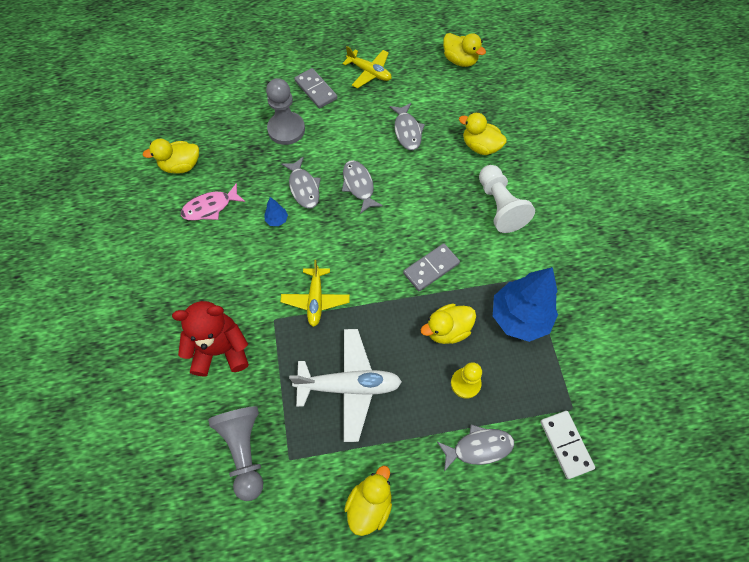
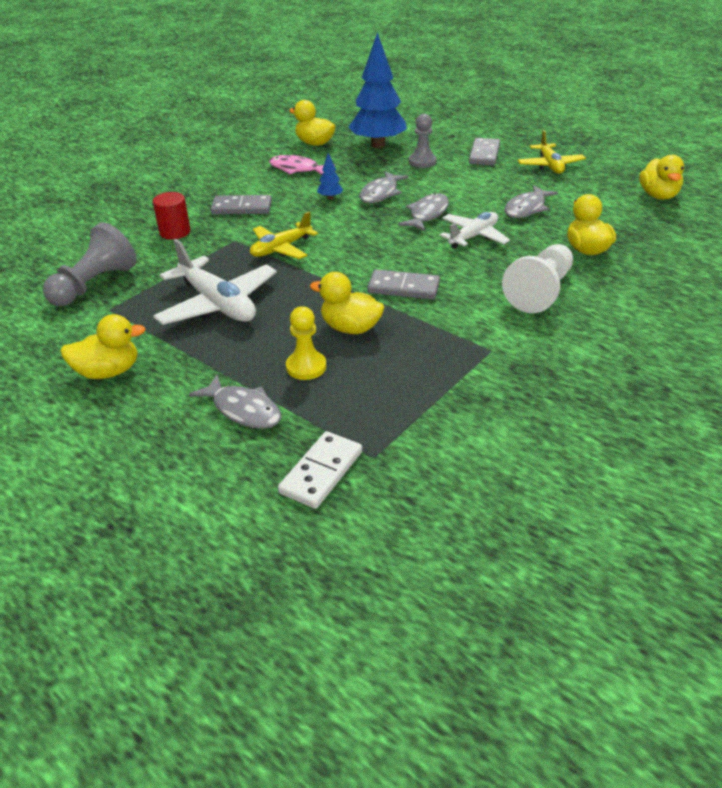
camera: 50 degrees right, 25 degrees down
red teddy bear [172,301,249,377] -> red cylinder [153,192,191,239]
grey pawn [266,78,305,145] -> grey pawn [409,114,437,168], size x0.66
blue tree [493,267,558,342] -> blue tree moved to [348,32,407,148]
none -> grey domino [211,195,272,215]
none -> white plane [440,212,510,249]

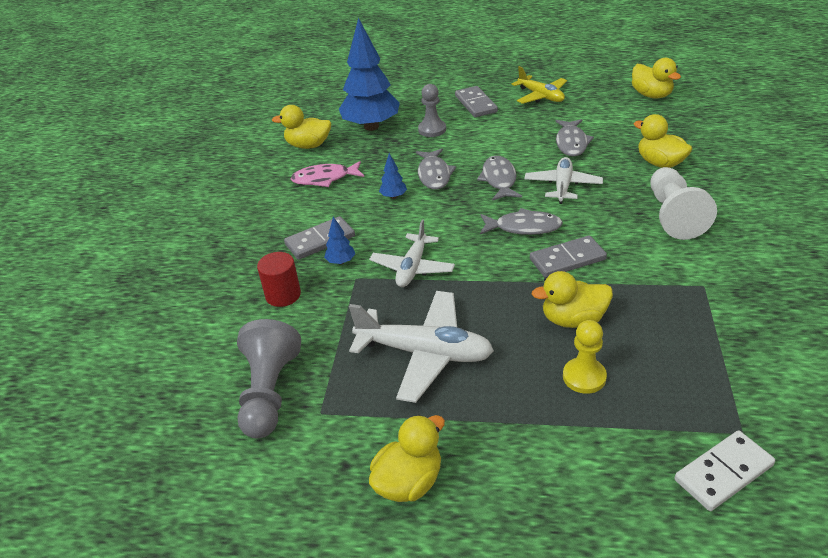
camera: 30 degrees left, 0 degrees up
grey fish [189,375,281,429] -> grey fish moved to [480,208,563,235]
yellow plane [250,211,318,259] -> white plane [369,220,455,287]
white domino [278,431,362,509] -> white domino turned 60 degrees clockwise [675,430,775,511]
none -> blue tree [324,216,355,265]

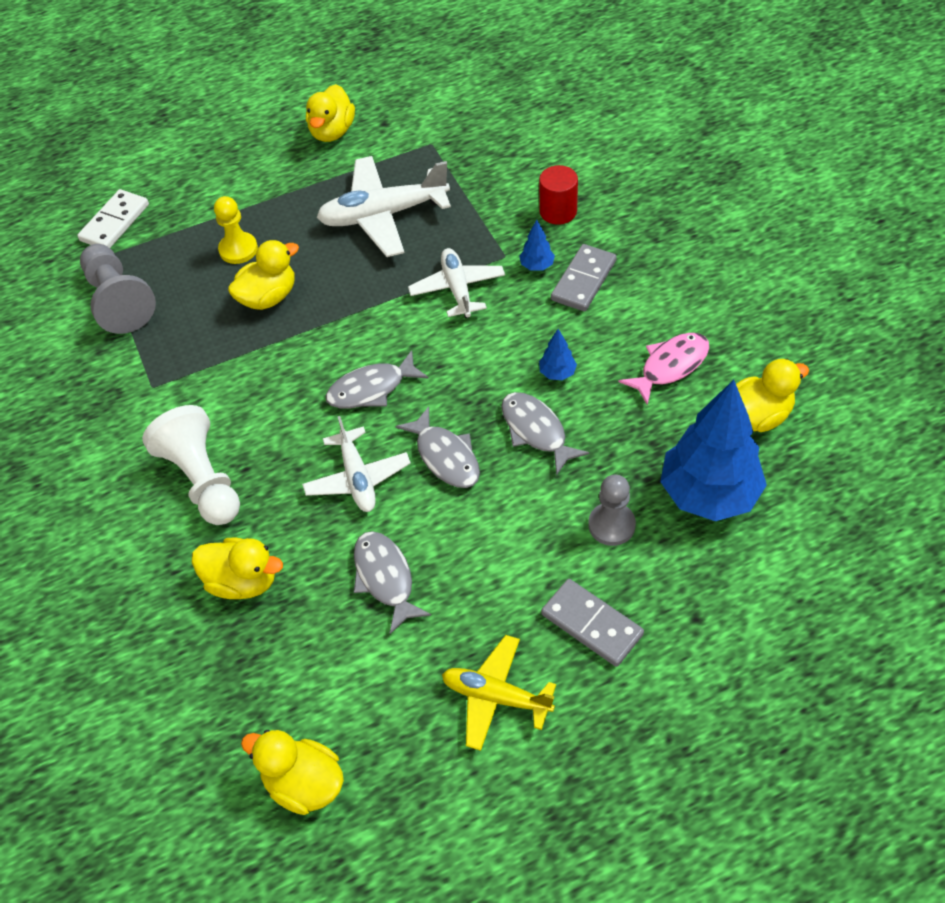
camera: 150 degrees right, 15 degrees up
grey pawn [237,319,301,438] -> grey pawn moved to [80,244,156,334]
grey domino [530,236,607,277] -> none

